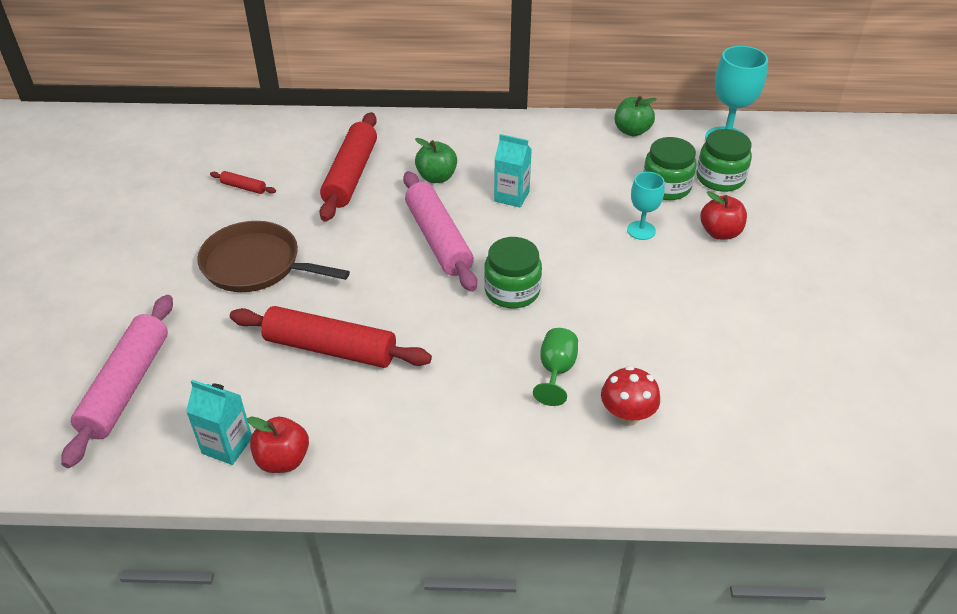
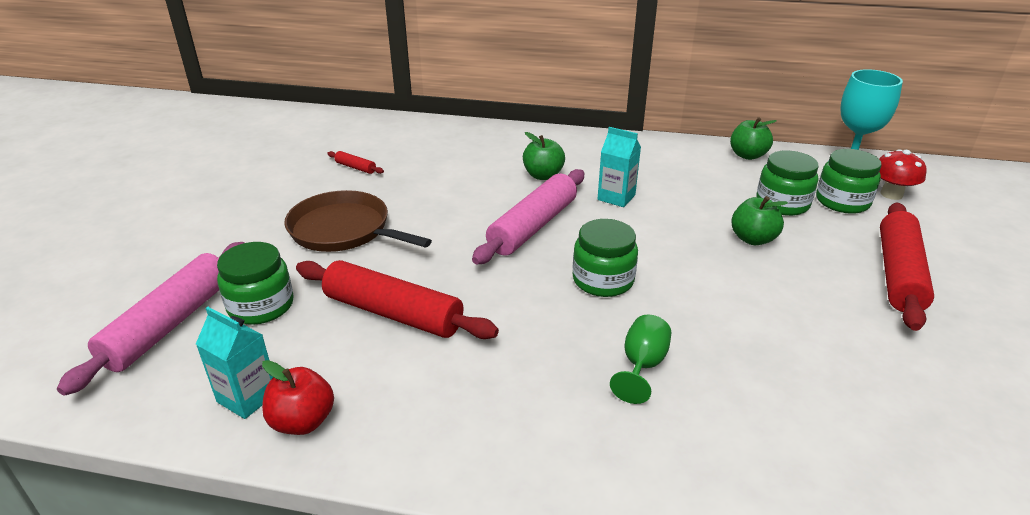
camera: 10 degrees right, 10 degrees down
red rolling pin [319,112,377,222] -> red rolling pin moved to [880,203,934,331]
pink rolling pin [403,171,477,292] -> pink rolling pin turned 45 degrees clockwise [472,169,584,264]
red mushroom [601,366,660,426] -> red mushroom moved to [879,149,927,200]
turquoise goblet [627,172,665,240] -> green apple [731,196,788,245]
red apple [700,191,747,240] -> none
none -> green jar [217,242,294,325]

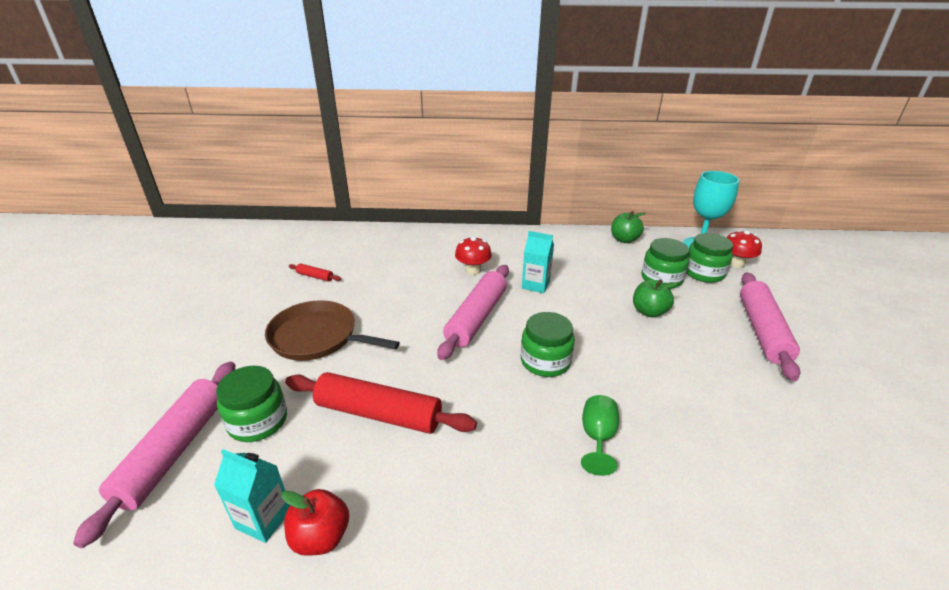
camera: 10 degrees left, 0 degrees up
green apple [523,132,565,180] -> red mushroom [455,236,492,275]
red rolling pin [880,203,934,331] -> pink rolling pin [740,273,800,381]

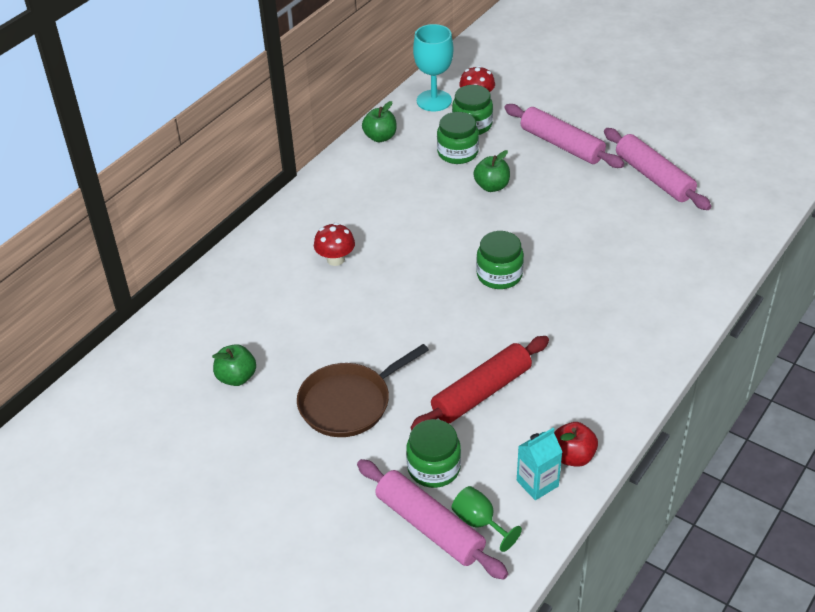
camera: 55 degrees left, 10 degrees up
red rolling pin [289,263,341,282] -> green apple [212,344,256,386]
pink rolling pin [437,265,509,360] -> pink rolling pin moved to [604,128,711,210]
turquoise carton [522,231,554,293] -> none
green goblet [581,395,619,476] -> green goblet moved to [452,486,522,552]

